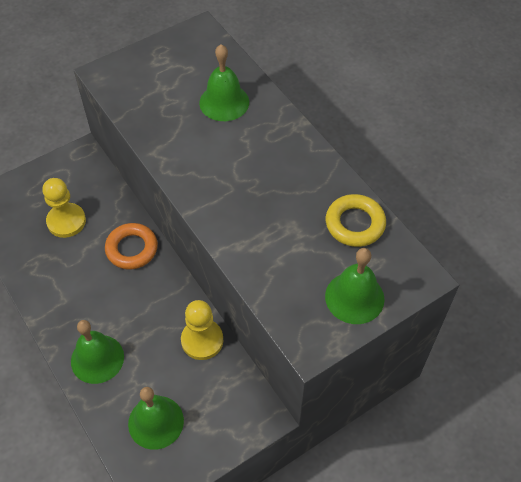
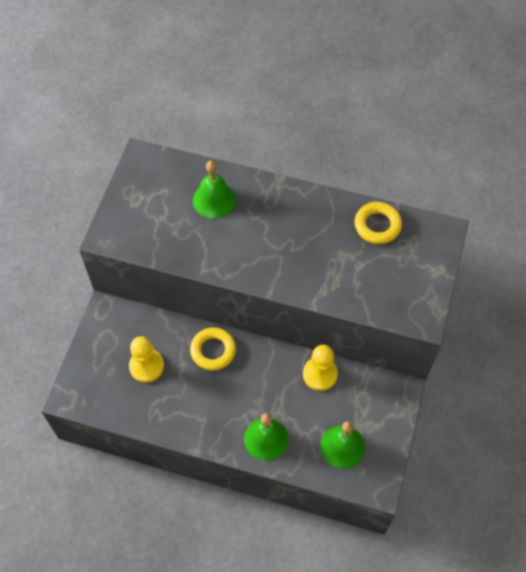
camera: 40 degrees left, 5 degrees up
orange ring [105,223,158,269] -> yellow ring [190,327,236,371]
green bell [325,248,385,324] -> none

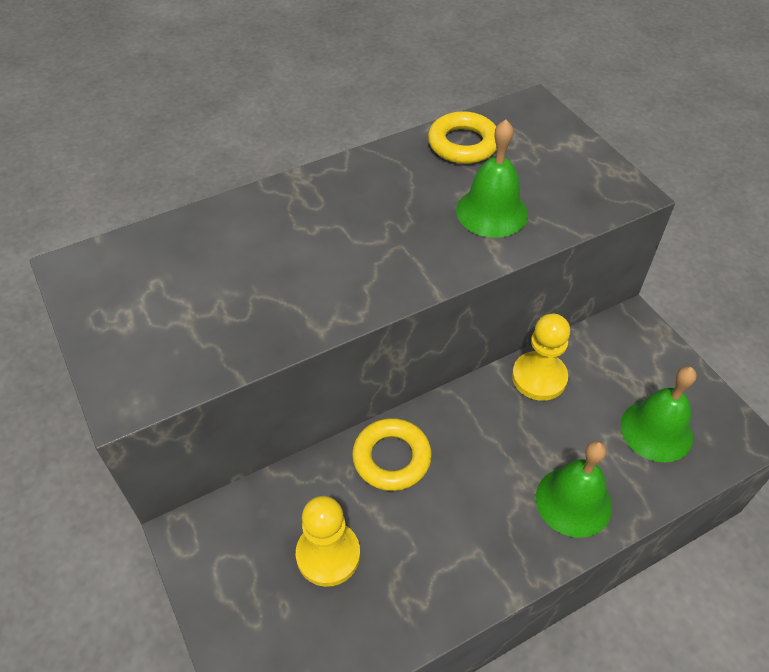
camera: 45 degrees left, 10 degrees down
green bell [193,160,236,219] -> green bell moved to [456,120,528,238]

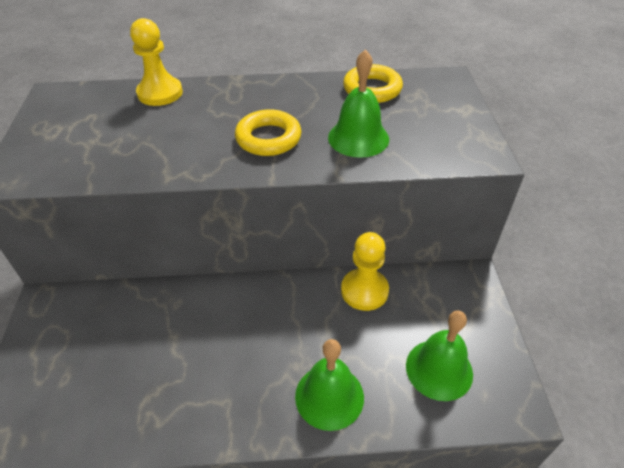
camera: 25 degrees right, 5 degrees down
yellow pawn [296,496,360,587] -> yellow pawn moved to [130,18,183,106]
yellow ring [352,418,432,491] -> yellow ring moved to [235,109,302,156]

